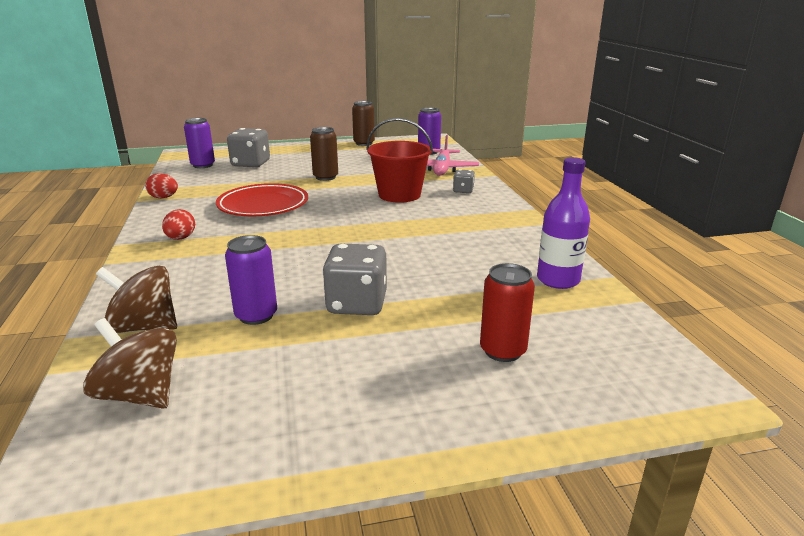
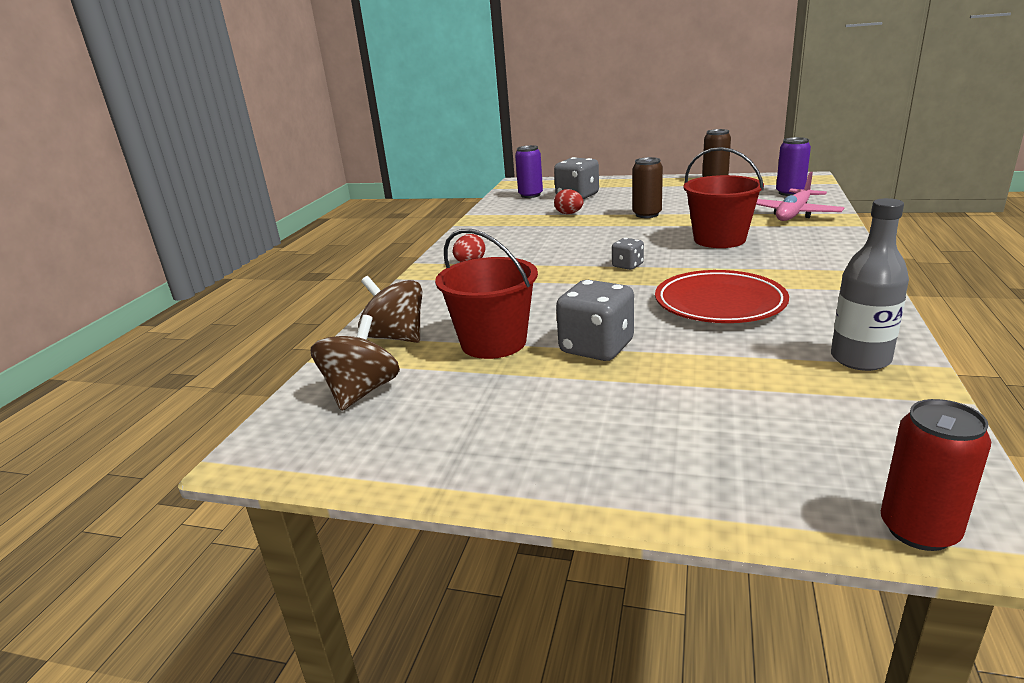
camera: 30 degrees right, 0 degrees up
brown spinning top [83,318,177,409] -> brown spinning top turned 45 degrees clockwise [311,315,400,411]
red egg [145,173,178,198] -> red egg moved to [554,189,584,214]
red plate [216,183,308,216] -> red plate moved to [655,270,789,323]
purple can [225,235,277,325] -> red bucket [435,229,538,359]
grey dice [453,169,475,193] -> grey dice moved to [612,238,644,270]
red can [480,263,535,362] -> red can moved to [881,399,991,551]
purple bottle [537,157,590,289] -> grey bottle [831,198,909,371]

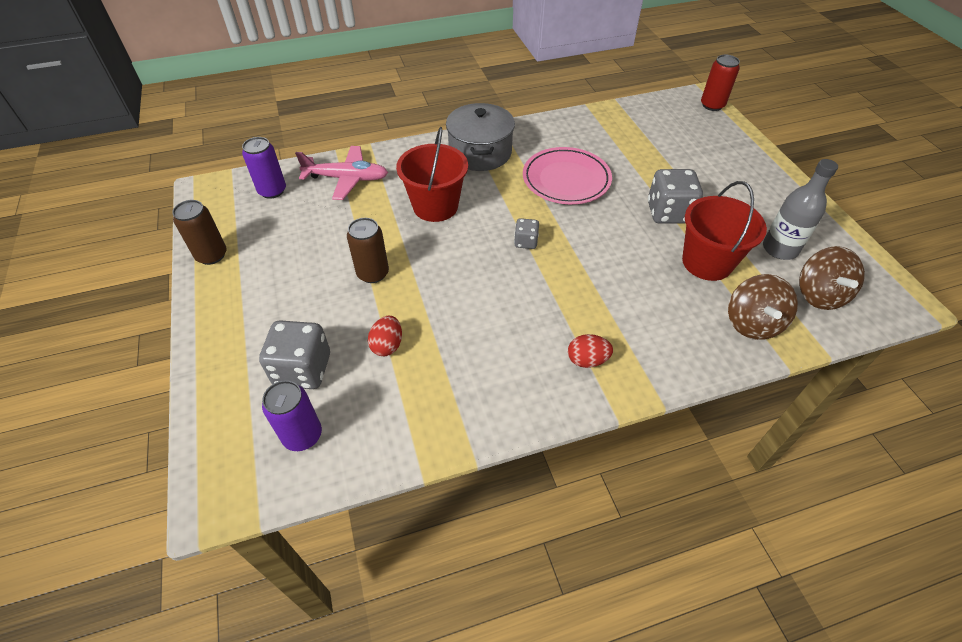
camera: 125 degrees left, 25 degrees up
brown spinning top [311,315,400,411] -> brown spinning top turned 75 degrees counterclockwise [799,246,865,310]
red plate [655,270,789,323] -> pink plate [523,147,612,204]
grey bottle [831,198,909,371] -> grey bottle moved to [763,159,838,260]
none -> grey pot [446,103,515,171]

